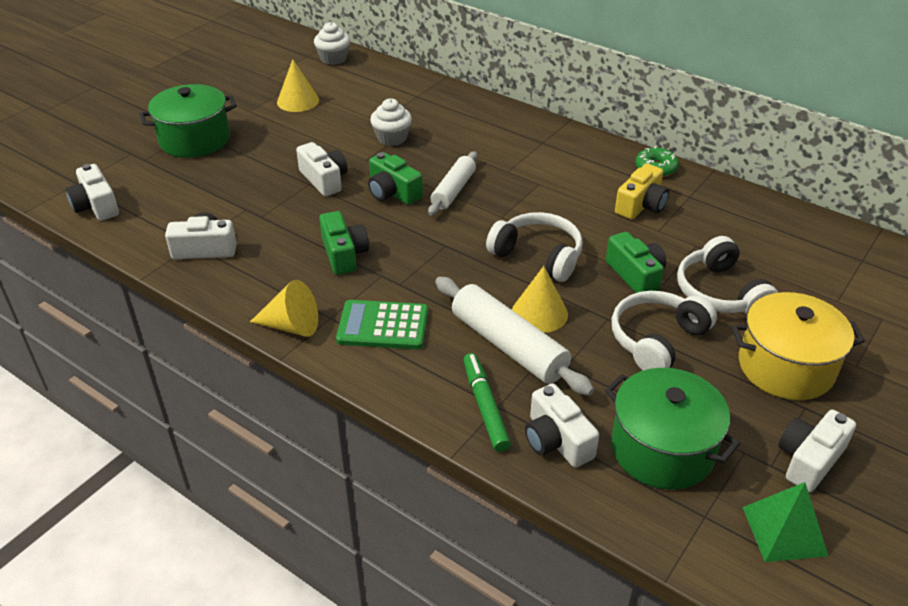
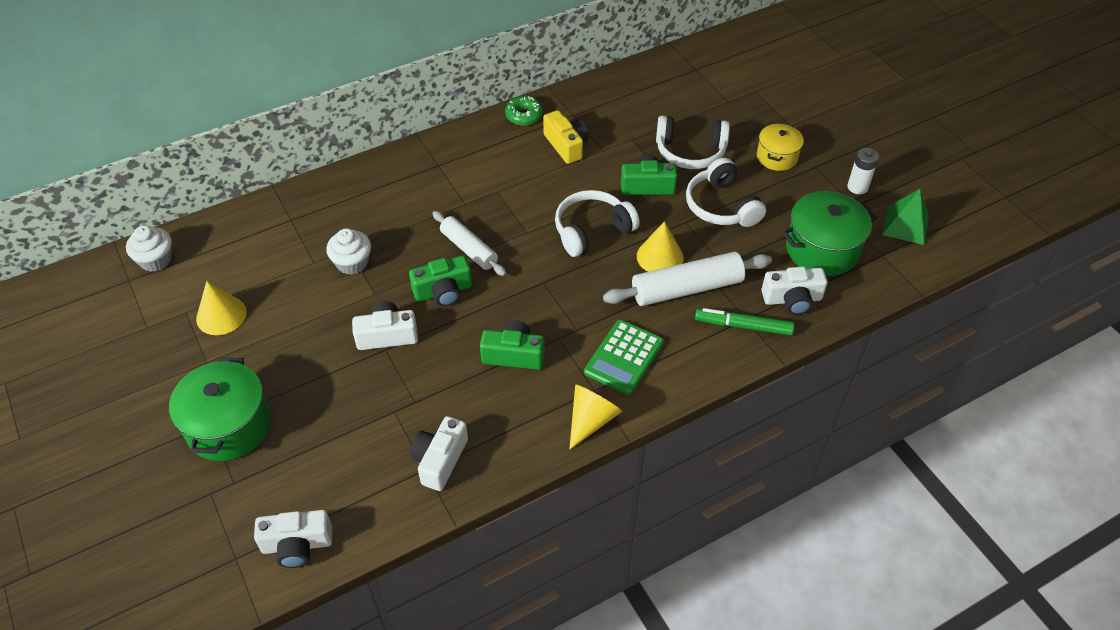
camera: 65 degrees left, 10 degrees up
yellow pot [731,292,865,400] -> yellow pot [757,123,804,171], size x0.61
white camera [778,410,856,492] -> white battery [847,148,879,194]

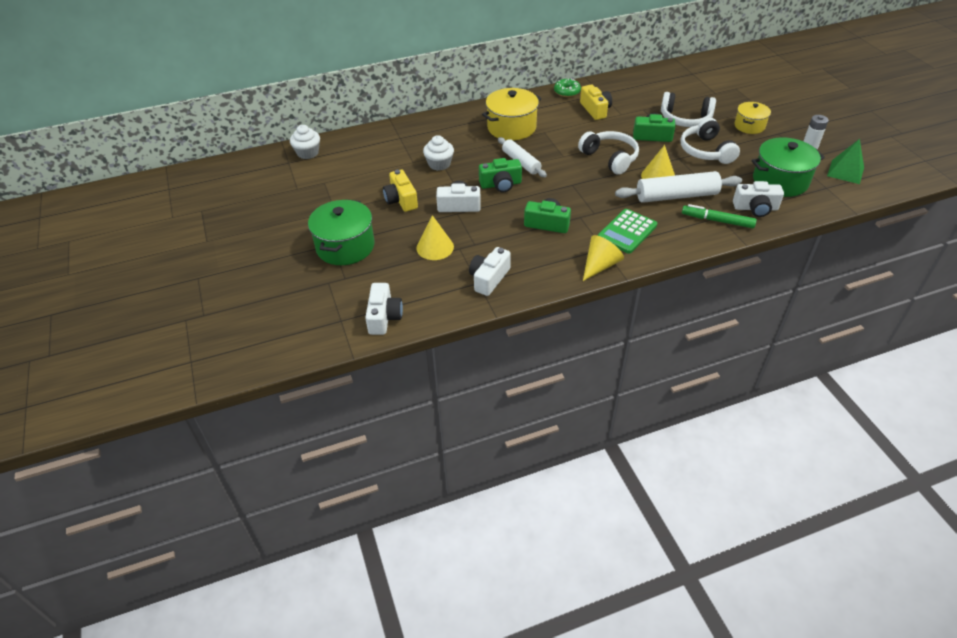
camera: 10 degrees right, 5 degrees down
yellow cone [196,281,247,335] -> yellow cone moved to [416,215,454,260]
white camera [254,510,332,568] -> white camera turned 90 degrees counterclockwise [365,283,403,335]
white headphones [555,190,640,257] -> white headphones turned 75 degrees clockwise [578,131,639,175]
none -> yellow camera [383,170,418,212]
none -> yellow pot [482,88,541,140]

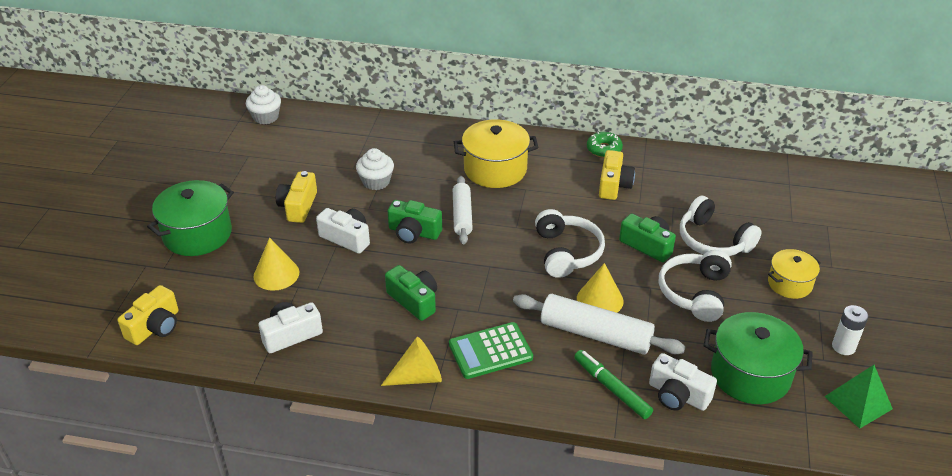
camera: 30 degrees right, 5 degrees down
white camera [365,283,403,335] -> yellow camera [118,285,179,345]

